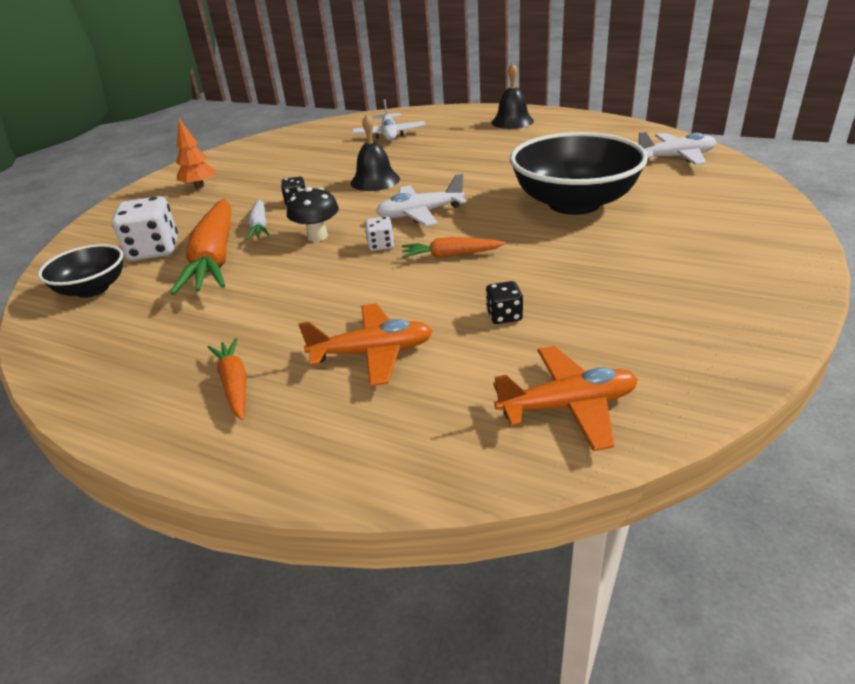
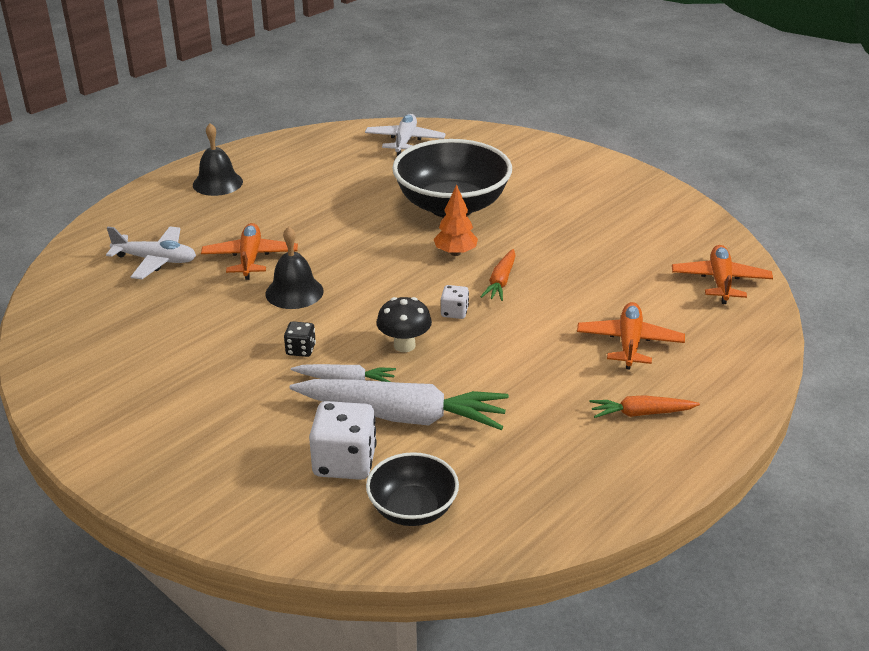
camera: 75 degrees left, 0 degrees up
orange carrot [170,199,231,295] -> white carrot [290,379,509,430]
orange tree [176,119,216,188] -> orange tree moved to [434,185,478,256]
white plane [376,173,467,226] -> none
black dice [486,281,523,324] -> none
none -> orange plane [201,223,298,280]

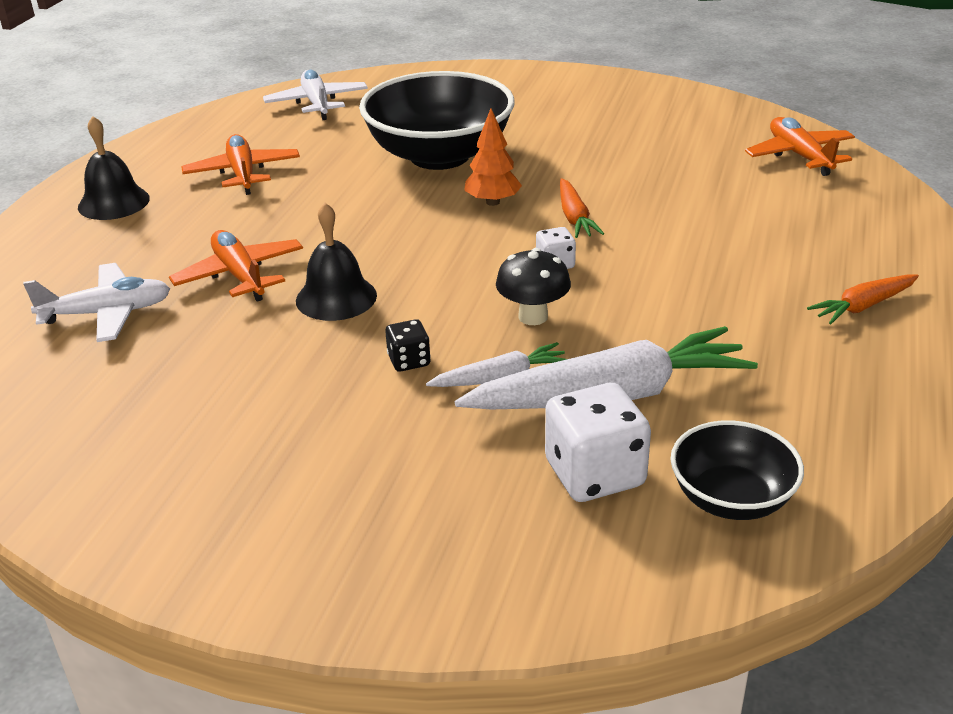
camera: 25 degrees left, 0 degrees up
orange plane [577,302,685,369] -> orange plane moved to [181,134,300,195]

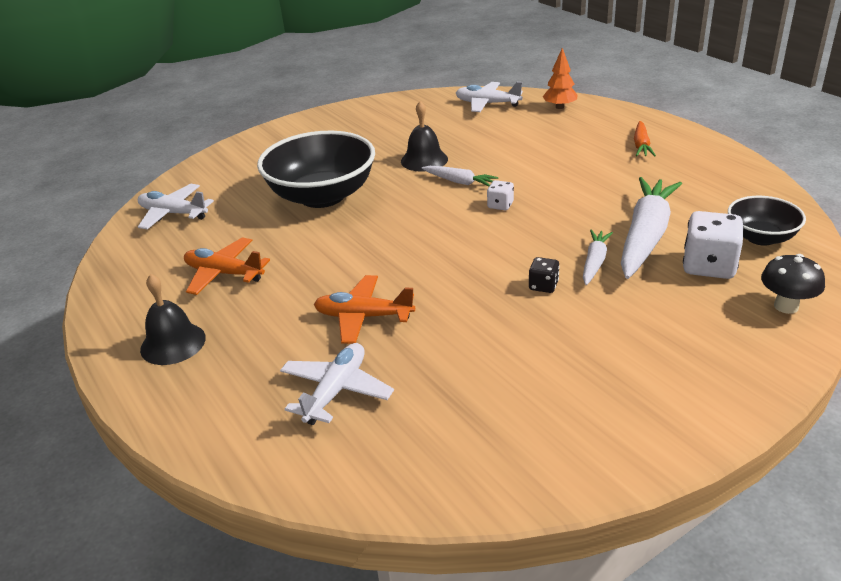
camera: 50 degrees left, 0 degrees up
black bell [296,203,377,321] -> black bell moved to [401,101,448,172]
orange tree [464,109,522,206] -> orange tree moved to [542,48,578,109]
black mushroom [496,248,571,325] -> black mushroom moved to [761,254,825,314]
orange carrot [560,178,604,238] -> white carrot [422,166,498,186]
orange plane [745,117,855,176] -> white plane [456,82,523,112]

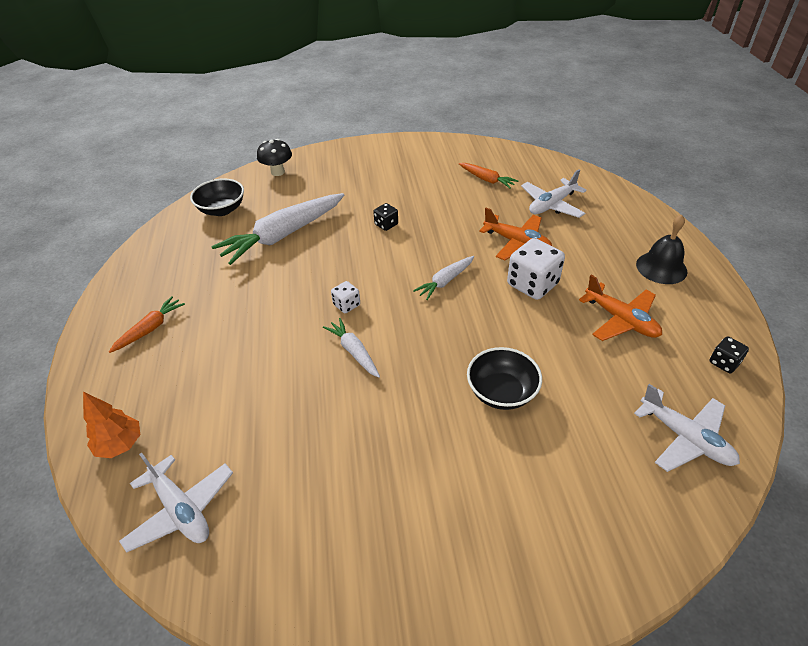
camera: 155 degrees left, 10 degrees up
black bowl [257,131,375,208] -> black bowl [467,347,542,410], size x0.54
black bell [401,101,448,172] -> none
white carrot [583,229,613,285] -> white carrot moved to [413,256,474,300]
white dice [683,211,744,279] -> white dice moved to [507,238,565,300]
none -> orange carrot [459,163,518,189]
none -> black dice [709,336,749,373]

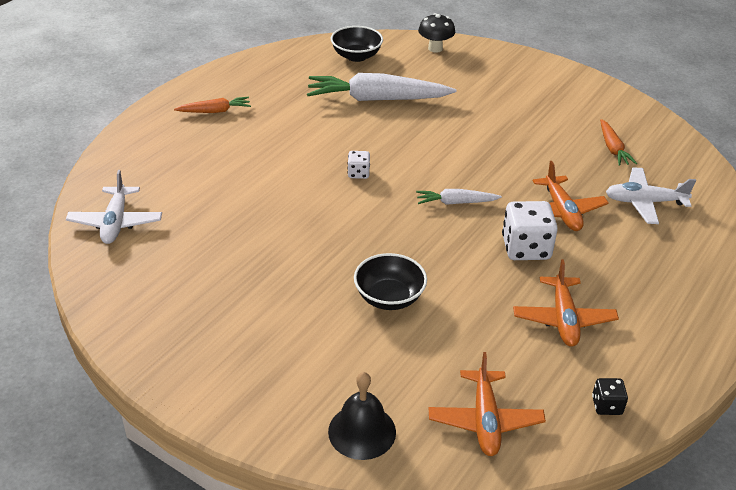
camera: 40 degrees right, 5 degrees down
orange tree [83,392,140,458] -> none
white carrot [323,318,380,378] -> none
black dice [373,203,398,231] -> none
white plane [634,384,740,472] -> orange plane [429,352,546,456]
black bell [636,215,687,284] -> black bell moved to [328,372,396,460]

